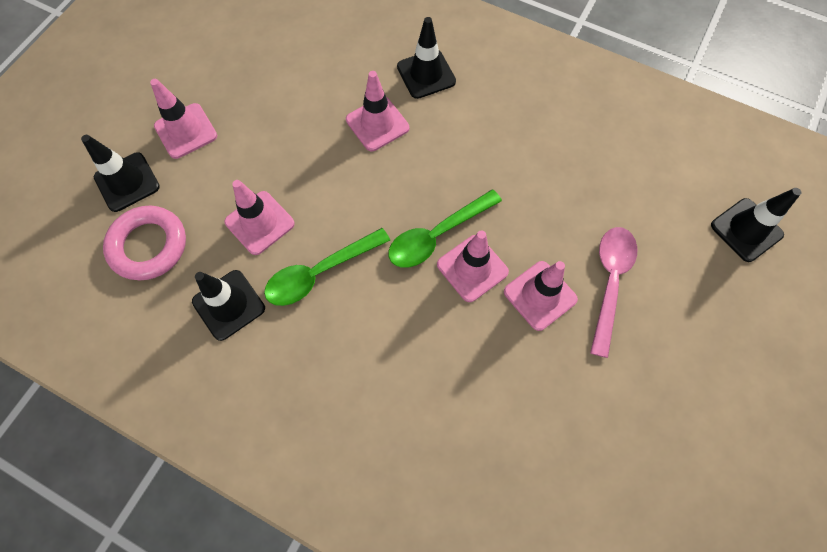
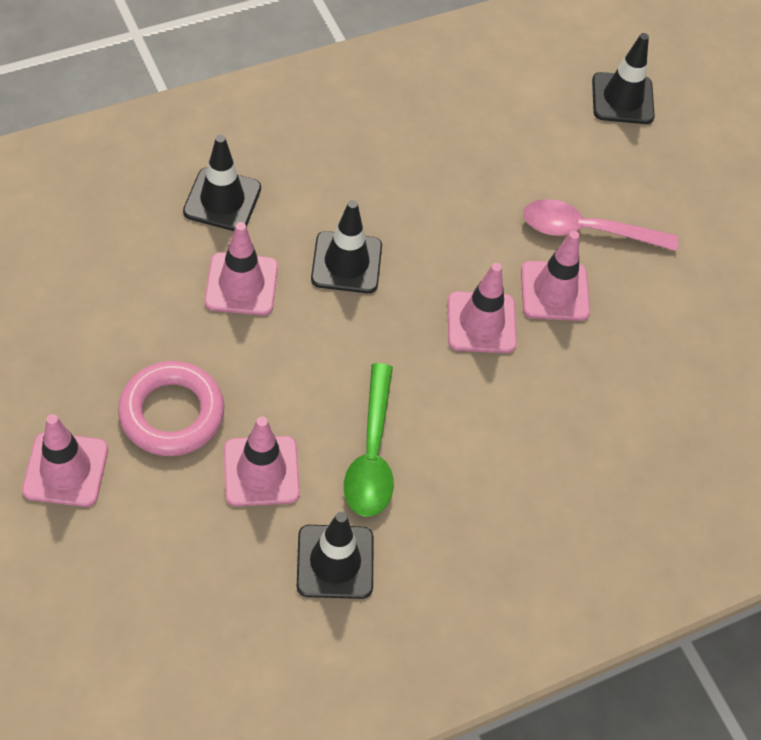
camera: 60 degrees left, 10 degrees down
black traffic cone [81,135,160,212] -> black traffic cone moved to [311,200,382,293]
pink ring [103,206,186,280] -> pink ring moved to [118,361,224,456]
green spoon [388,189,502,268] -> none
pink spoon [590,227,637,358] -> pink spoon turned 45 degrees counterclockwise [523,199,678,251]

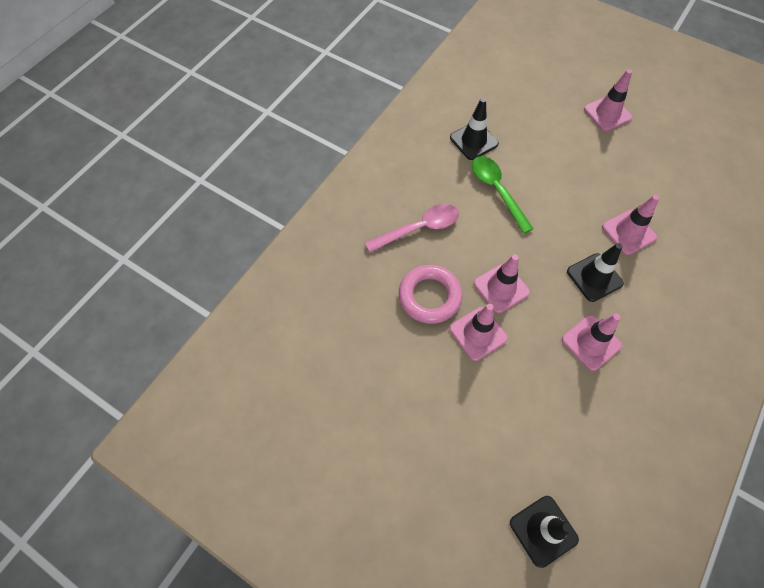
camera: 155 degrees right, 5 degrees up
pink ring [118,361,224,456] -> pink ring moved to [399,265,463,324]
black traffic cone [183,135,261,231] -> none
pink traffic cone [224,416,300,506] -> pink traffic cone moved to [562,314,622,371]
pink spoon [523,199,678,251] -> pink spoon moved to [365,204,459,253]

